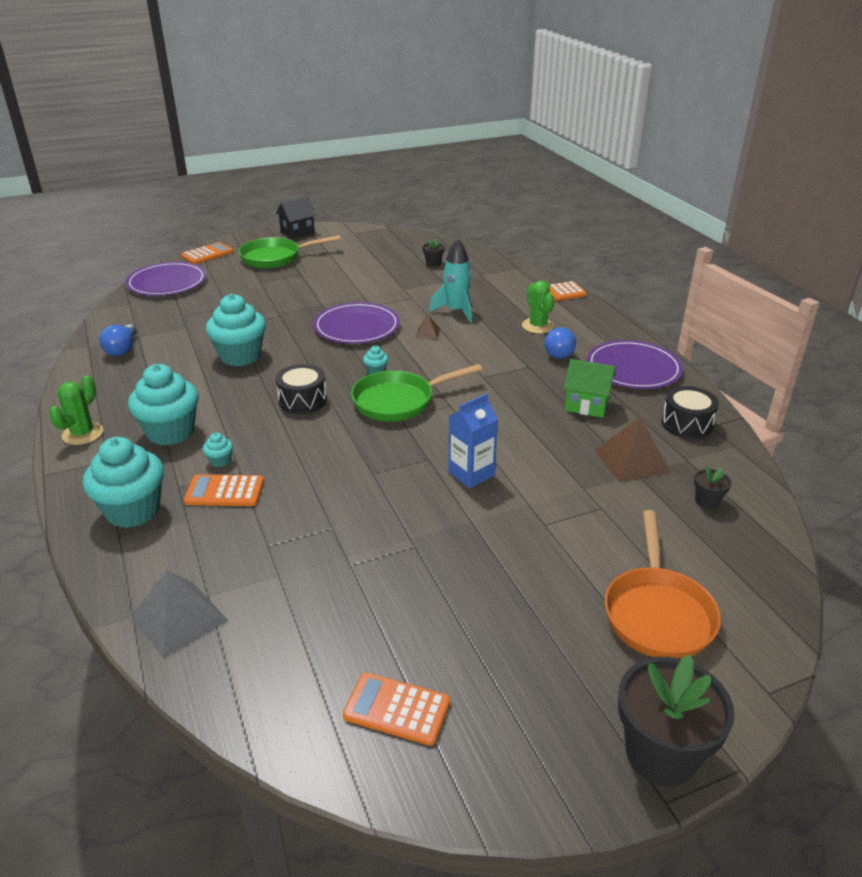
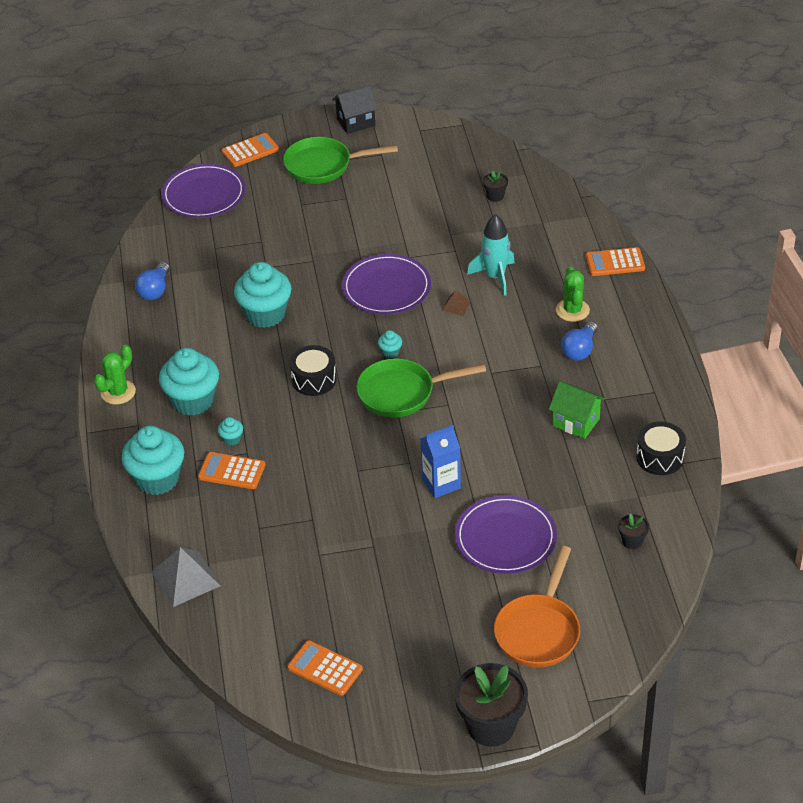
camera: 15 degrees right, 10 degrees up
purple plate [587,340,683,389] -> purple plate moved to [455,495,557,574]
brown pyramid [595,417,671,482] -> none

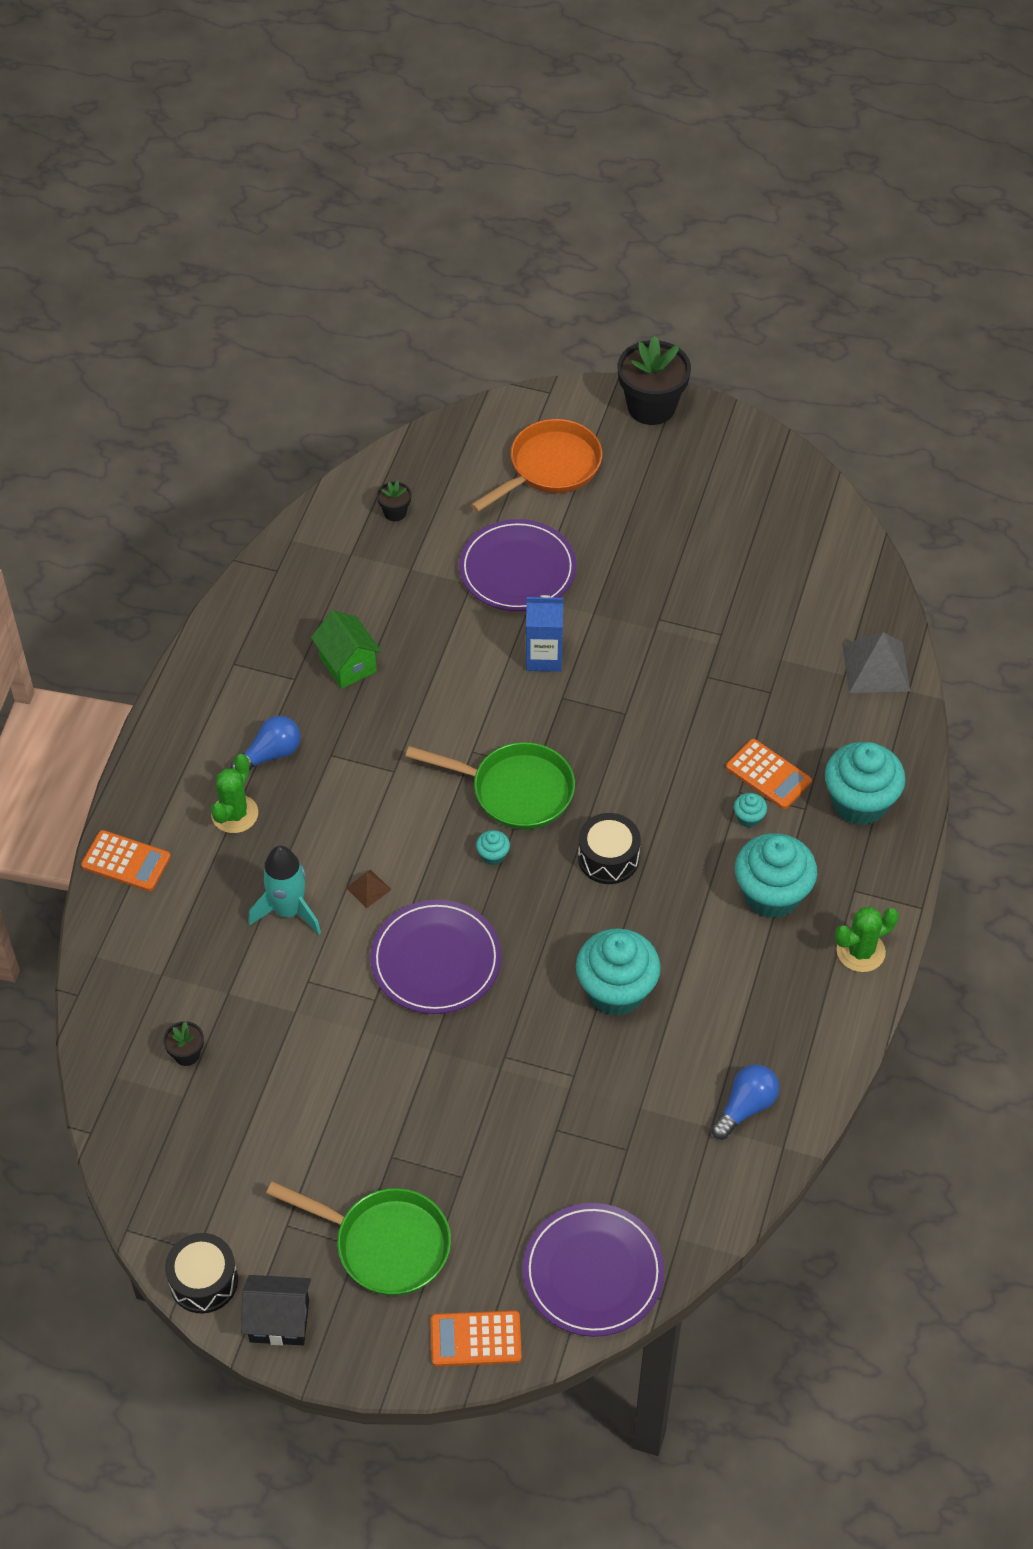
camera: 155 degrees left, 10 degrees up
orange calculator [288,640,363,696] -> none
black drum [636,421,686,475] -> black drum moved to [165,1233,238,1313]

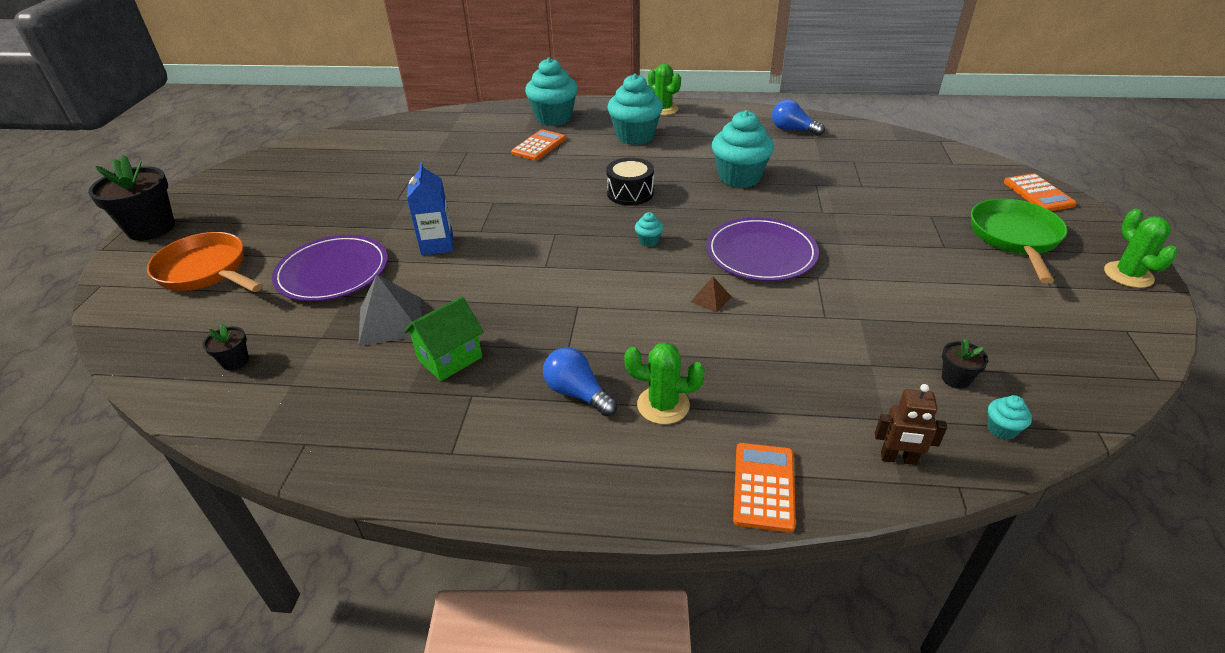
camera: 100 degrees left, 15 degrees down
black drum [165,1233,238,1313] -> none
black house [241,1275,311,1345] -> green cactus [1104,209,1177,288]
turquoise rocket [248,846,321,935] -> none
green pan [405,742,575,830] -> none
purple plate [523,1203,665,1337] -> none
turquoise cupcake [734,793,767,828] -> turquoise cupcake moved to [987,395,1032,440]
grey pyramid [842,632,910,693] -> grey pyramid moved to [358,274,422,346]
none -> brown robot [875,384,947,465]

